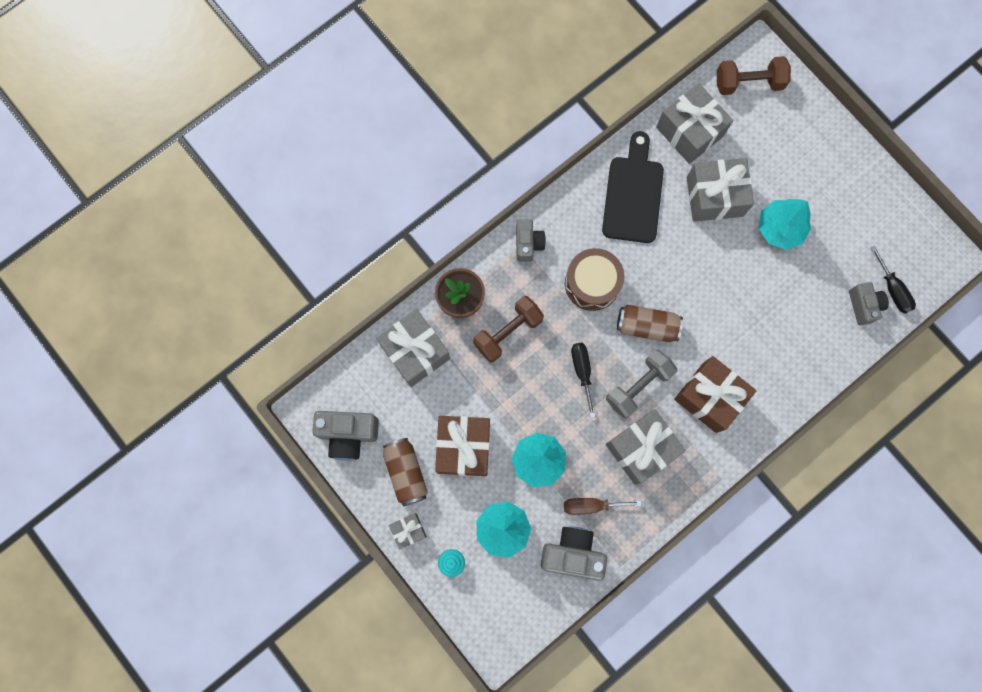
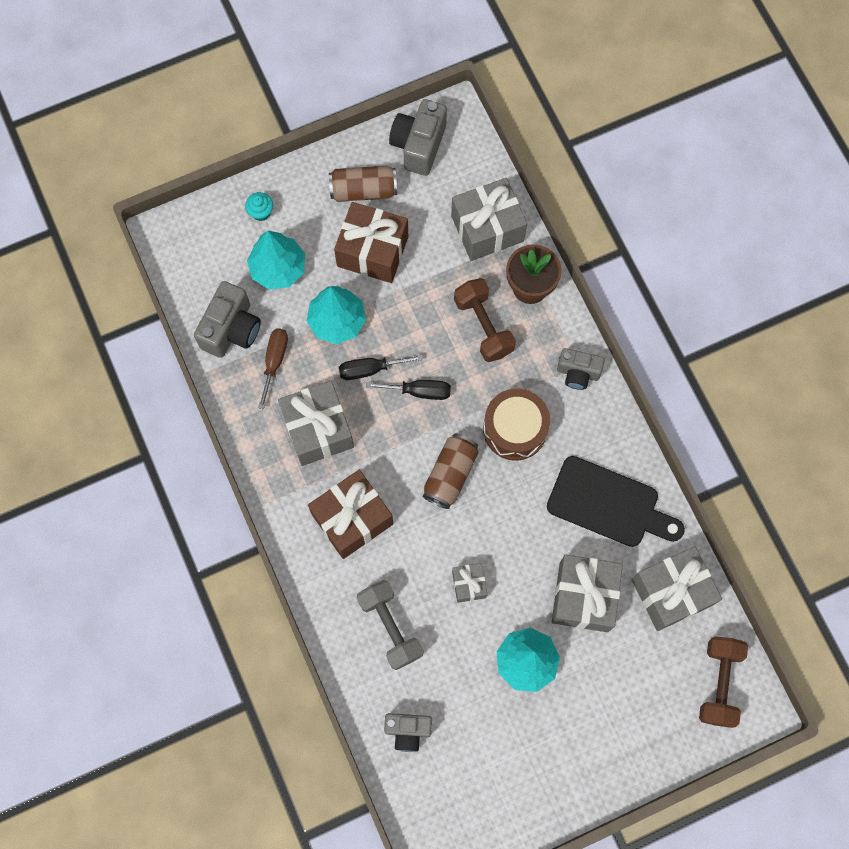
camera: 105 degrees right, 5 degrees down
grey gift [389,513,427,549] -> grey gift moved to [452,563,487,603]
grey dumbbell [606,350,677,418] -> grey dumbbell moved to [357,580,424,670]
black screwdriver [871,246,916,314] -> black screwdriver moved to [339,354,423,380]

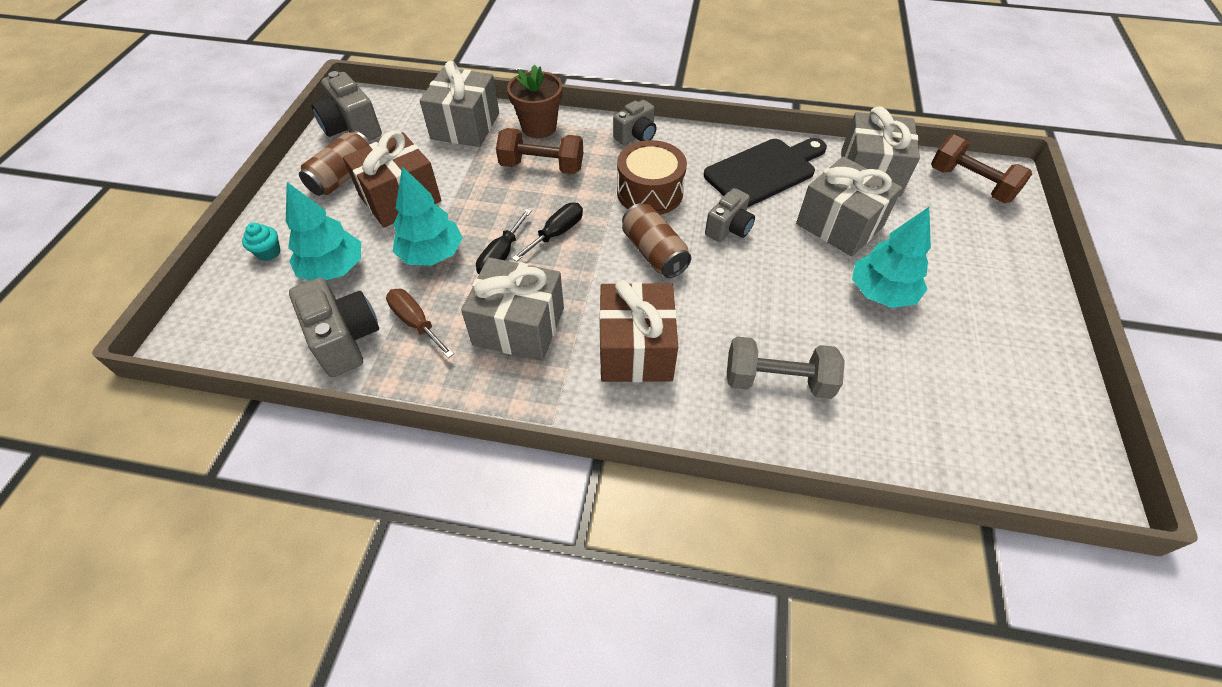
camera: 55 degrees left, 20 degrees down
grey camera [384,713,432,752] -> grey camera moved to [705,188,755,242]
grey gift [452,563,487,603] -> none

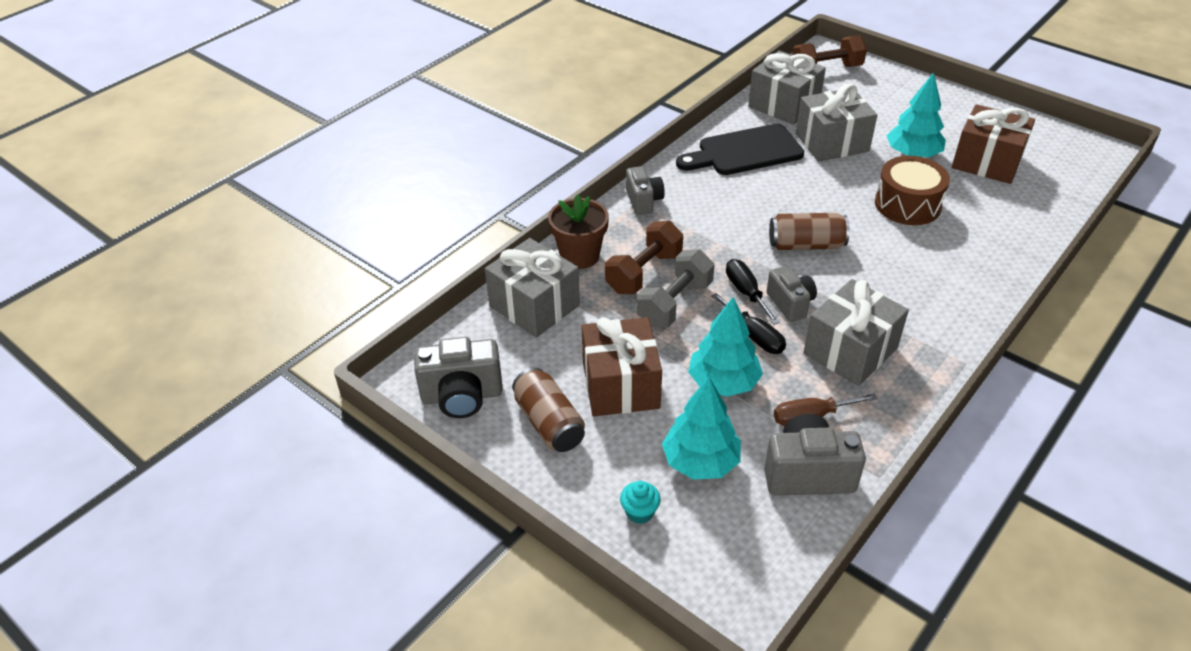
camera: 60 degrees left, 10 degrees down
brown gift [599,280,678,382] -> brown gift moved to [952,104,1035,184]
brown drum [617,140,687,215] -> brown drum moved to [875,156,950,225]
black cutting board [704,138,827,208] -> black cutting board turned 105 degrees counterclockwise [676,124,804,175]
grey camera [705,188,755,242] -> grey camera moved to [766,266,817,322]
grey dumbbell [727,336,845,399] -> grey dumbbell moved to [636,249,715,327]

